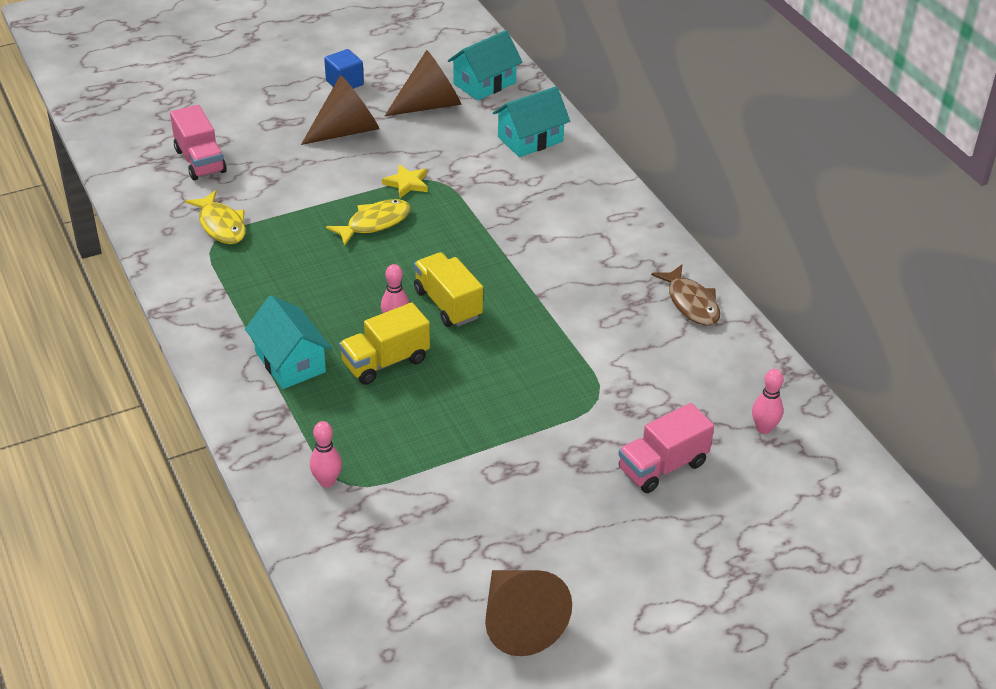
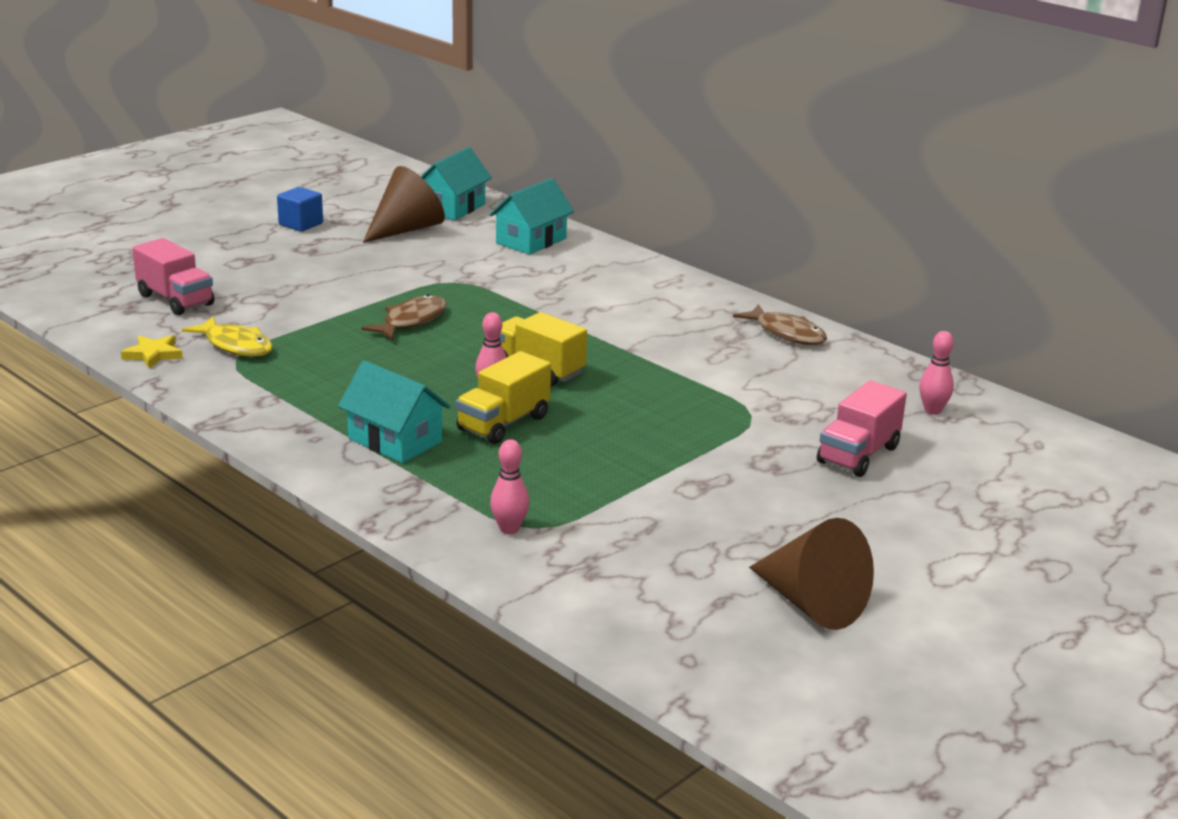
camera: 20 degrees left, 15 degrees down
brown cone [301,75,379,145] -> none
yellow fish [326,199,411,246] -> brown fish [361,295,447,341]
yellow star [382,164,428,198] -> yellow star moved to [121,335,183,369]

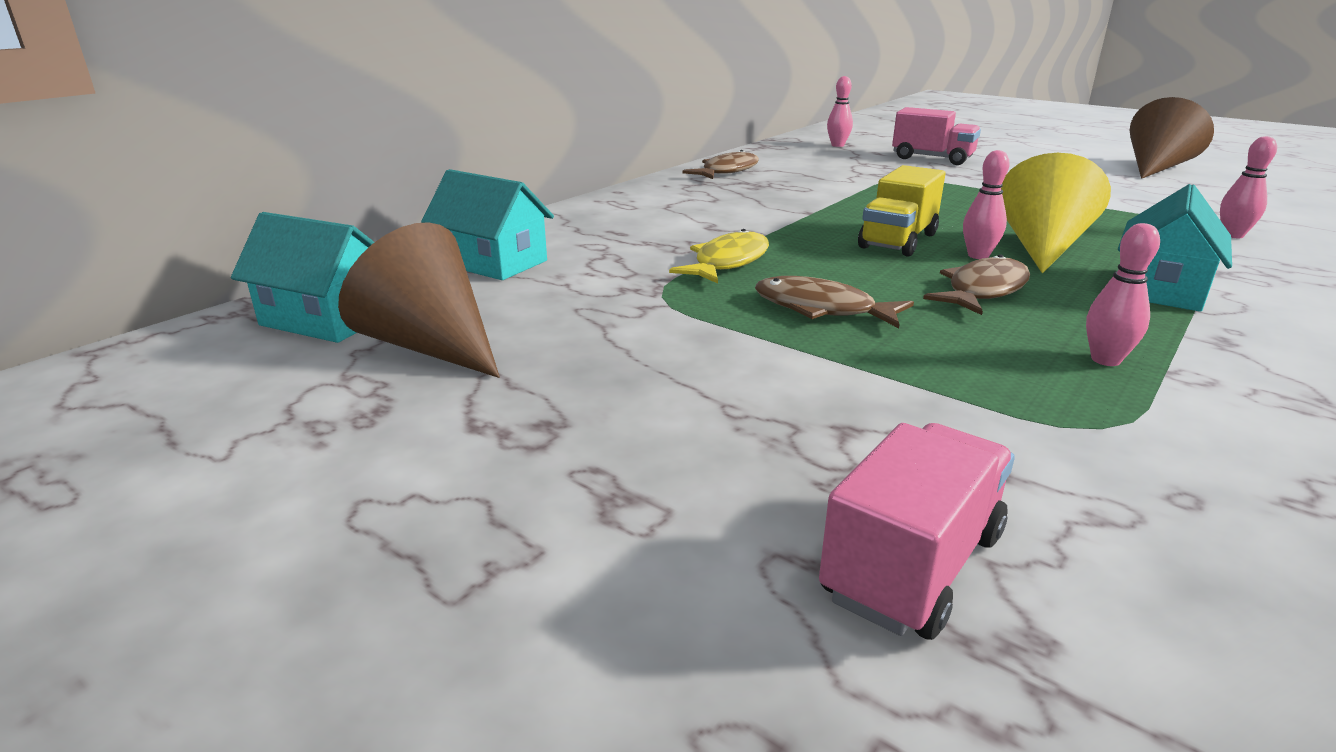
camera: 95 degrees left, 0 degrees up
yellow star [121,335,183,369] -> none
yellow fish [182,317,273,357] -> yellow fish moved to [669,229,769,283]
blue cube [277,187,323,232] -> none
yellow truck [456,351,551,444] -> yellow cone [1001,153,1111,273]
none -> brown fish [923,255,1030,315]
none -> pink bowling pin [1086,223,1160,366]

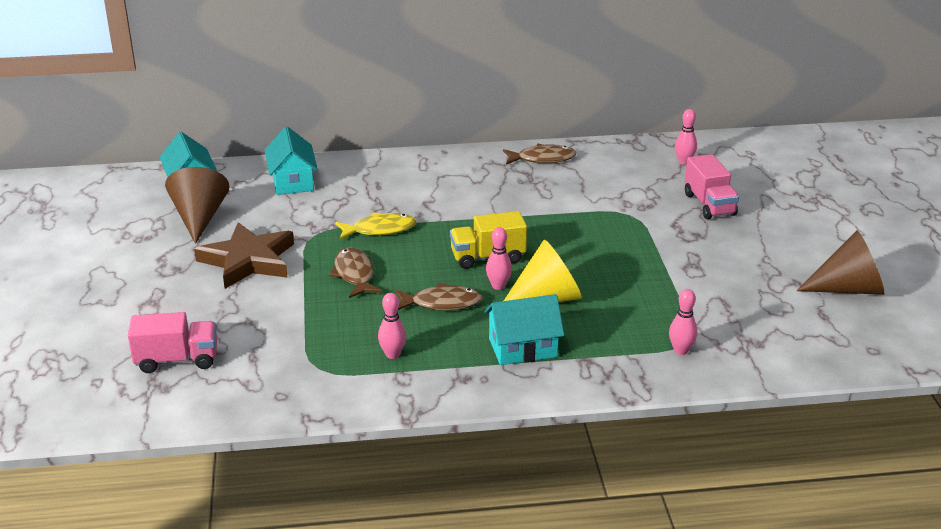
camera: 45 degrees right, 5 degrees up
none -> brown star [194,222,294,289]

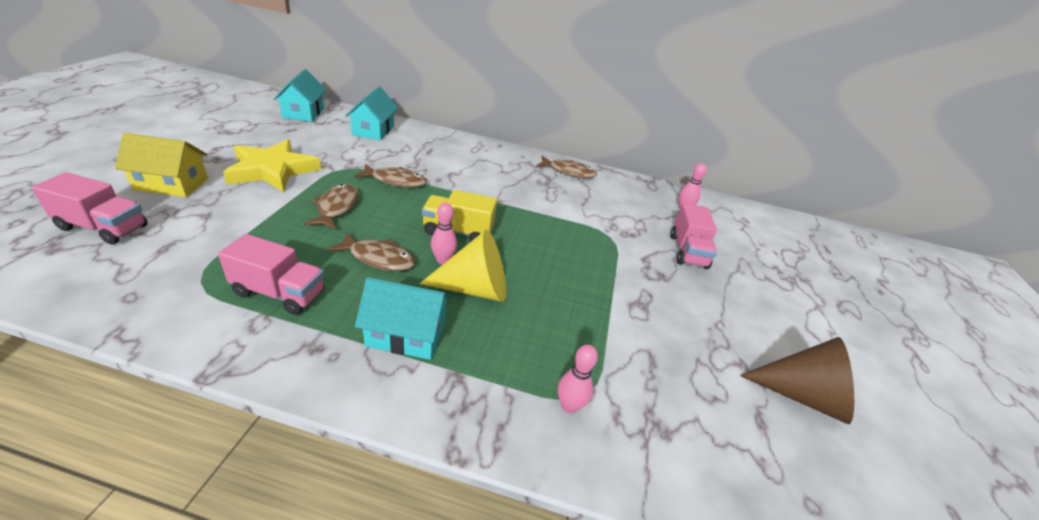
camera: 15 degrees right, 5 degrees up
brown cone [165,167,230,244] -> none
brown star [194,222,294,289] -> yellow star [223,139,321,192]
yellow fish [335,213,417,240] -> brown fish [354,164,427,188]
pink bowling pin [378,293,406,359] -> pink truck [218,234,325,315]
none -> yellow house [115,133,208,197]

